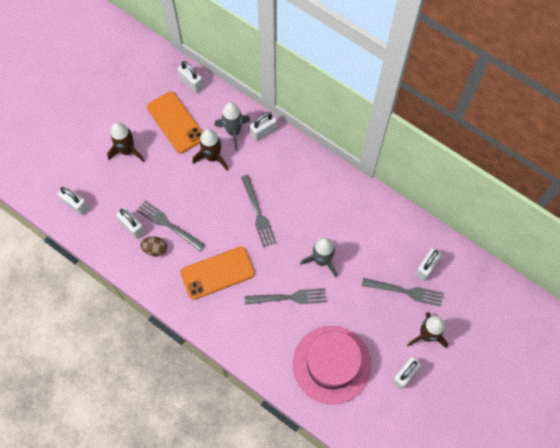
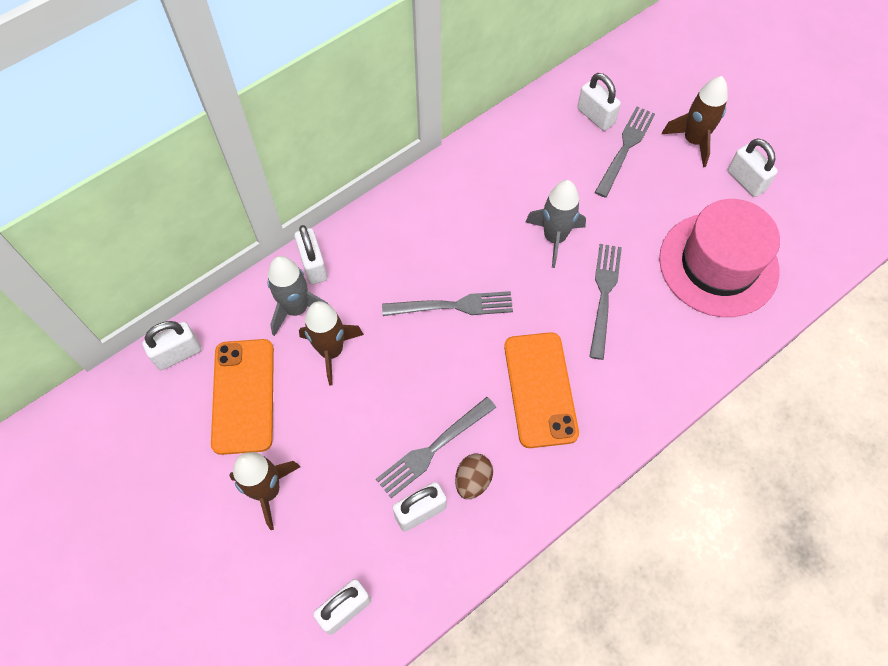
camera: 75 degrees left, 5 degrees down
orange phone [147,91,203,153] -> orange phone turned 75 degrees counterclockwise [211,339,274,455]

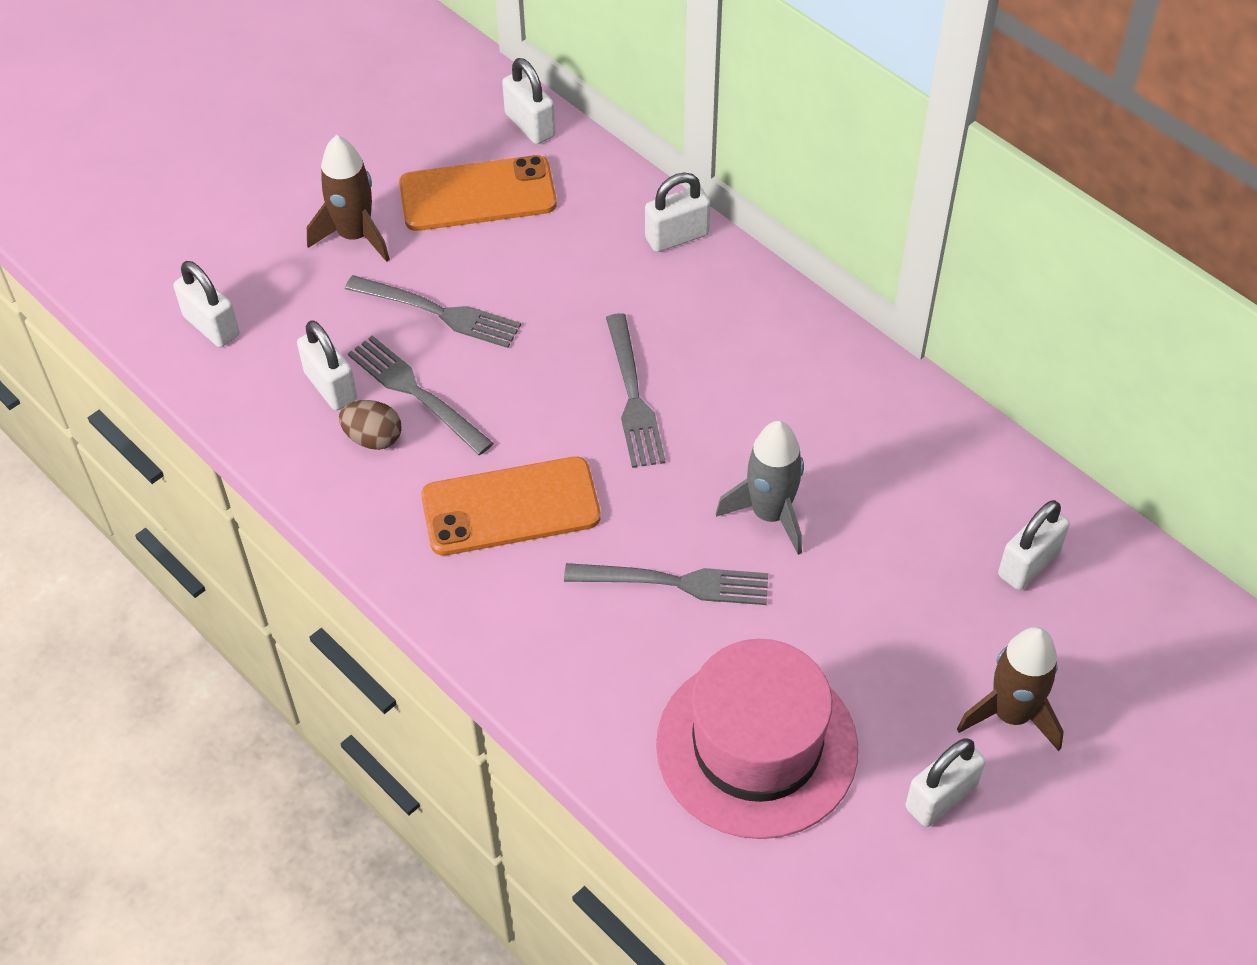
camera: 85 degrees right, 10 degrees down
grey rocket [267,256,329,336] -> none
brown rocket [299,301,364,385] -> none
grey fork [595,107,655,198] -> grey fork moved to [345,275,521,348]

